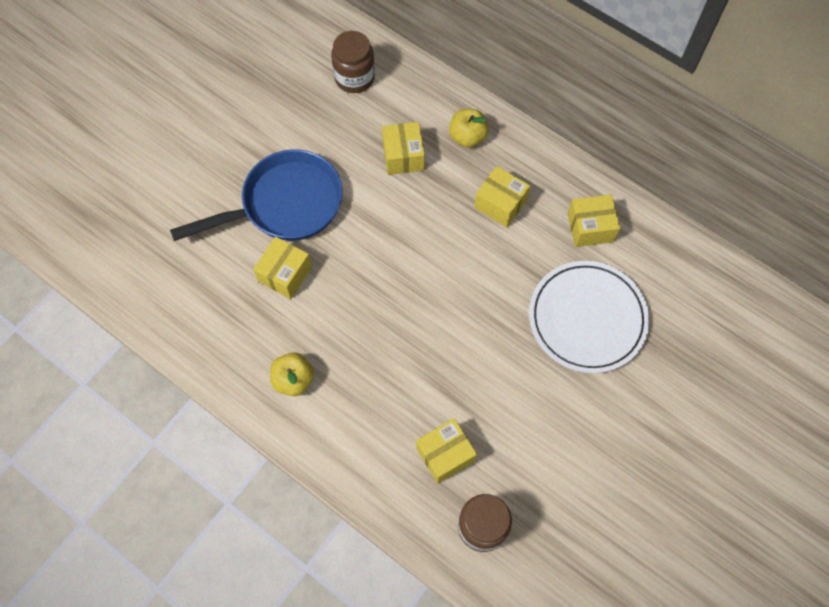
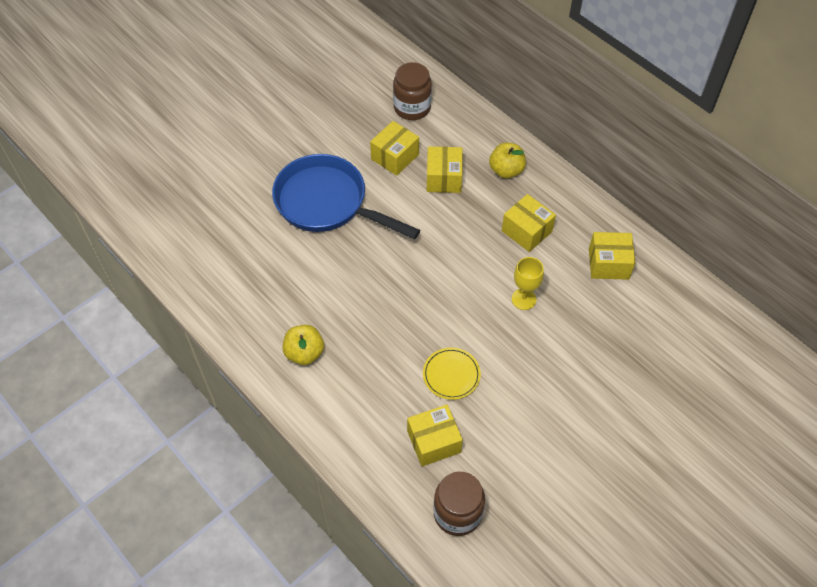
camera: 10 degrees right, 10 degrees down
blue pan [170,149,343,241] -> blue pan turned 135 degrees counterclockwise [272,154,420,240]
yellow box [253,237,312,299] -> yellow box moved to [370,121,419,176]
white plate [529,261,650,373] -> none
none -> yellow plate [423,348,481,400]
none -> yellow goblet [512,257,544,310]

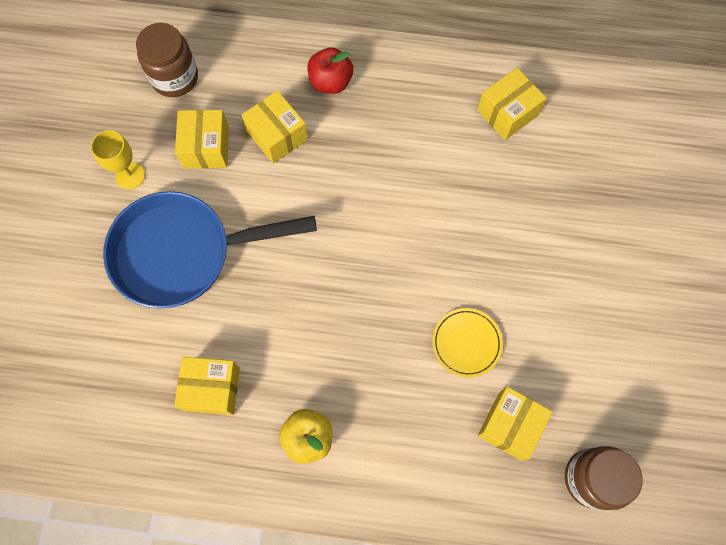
camera: 40 degrees left, 15 degrees up
yellow apple [489,143,526,178] -> red apple [308,47,353,94]
yellow box [502,194,556,252] -> yellow box moved to [174,357,240,415]
yellow goblet [512,257,544,310] -> yellow goblet moved to [91,130,145,190]

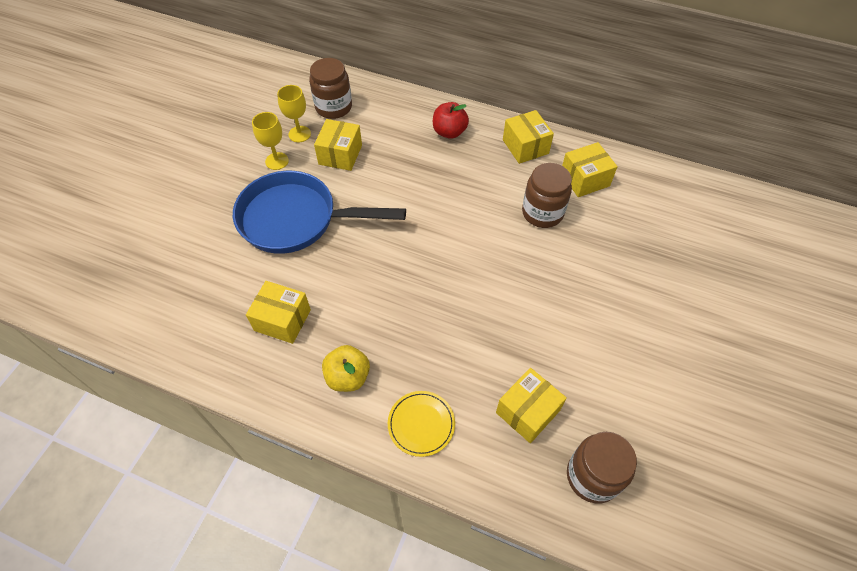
camera: 15 degrees right, 15 degrees down
yellow box [242,90,308,164] -> yellow box moved to [503,110,554,164]
yellow plate [432,308,503,377] -> yellow plate moved to [388,391,455,457]
none -> yellow goblet [277,85,311,142]
none -> brown jar [522,163,572,228]

